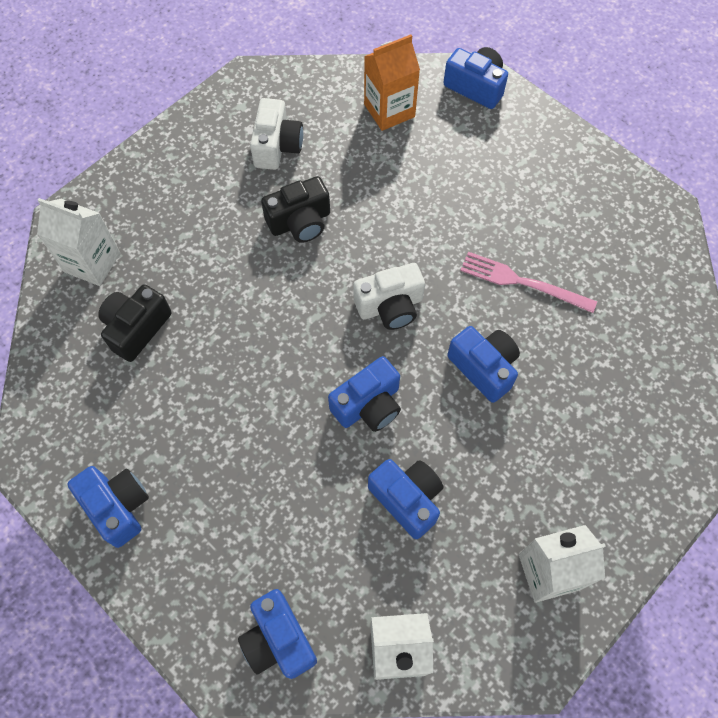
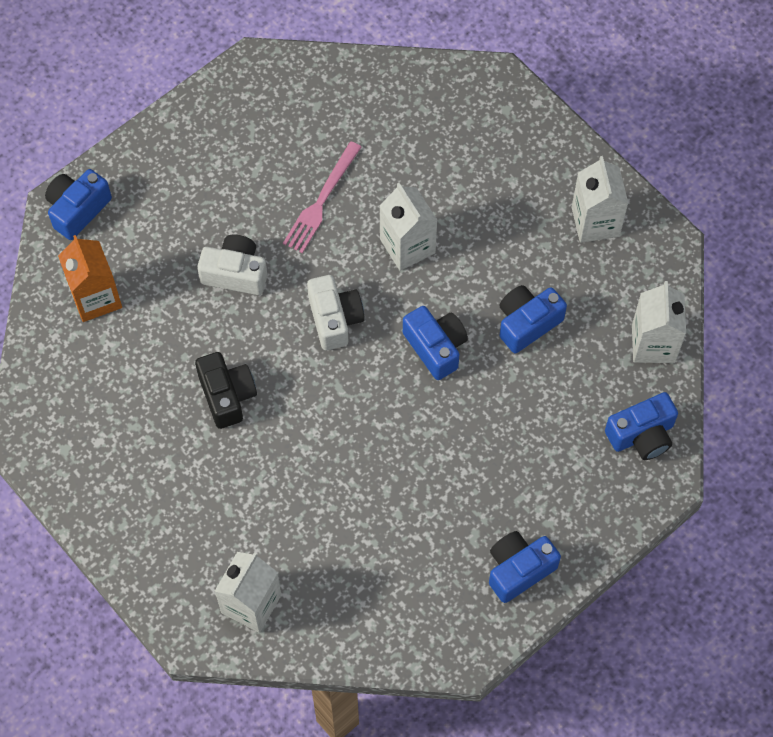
camera: 85 degrees left, 0 degrees up
black camera [98,284,172,362] -> none
white camera [250,98,303,170] -> white camera moved to [197,234,267,295]
blue camera [447,326,520,403] -> white carton [379,183,438,271]

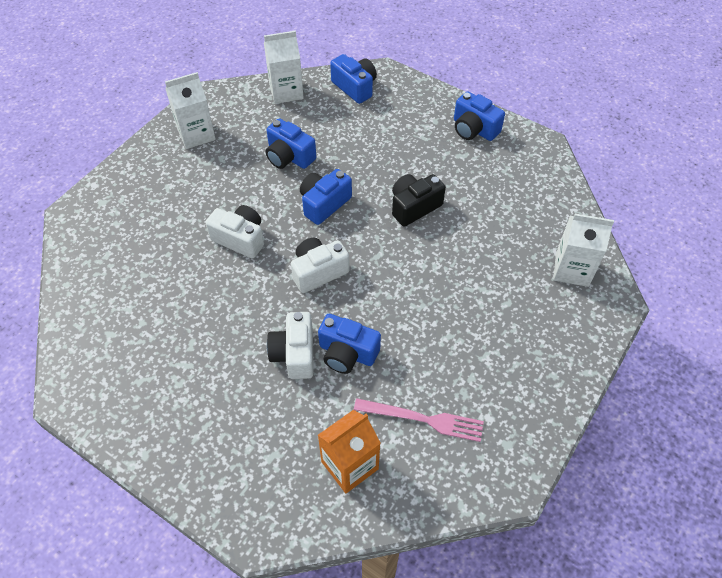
camera: 105 degrees left, 10 degrees down
blue camera [45,169,112,240] -> blue camera moved to [318,314,381,374]
black camera [195,352,257,429] -> black camera moved to [392,174,446,227]
pink fork [283,141,362,253] -> pink fork moved to [354,398,484,442]
white carton [379,183,438,271] -> white camera [206,205,264,259]

